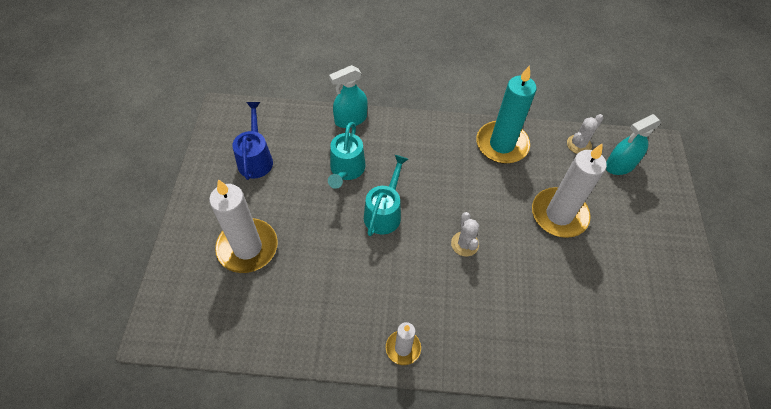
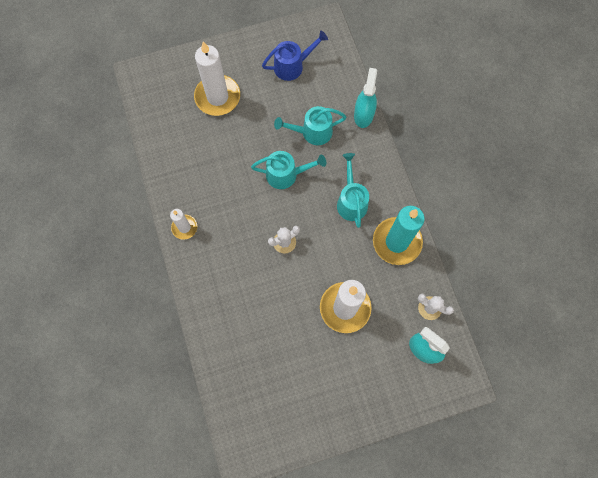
camera: 70 degrees right, 15 degrees up
turquoise spray bottle [329,65,368,128] -> turquoise spray bottle turned 60 degrees clockwise [354,68,377,128]
none -> turquoise watering can [337,153,369,228]

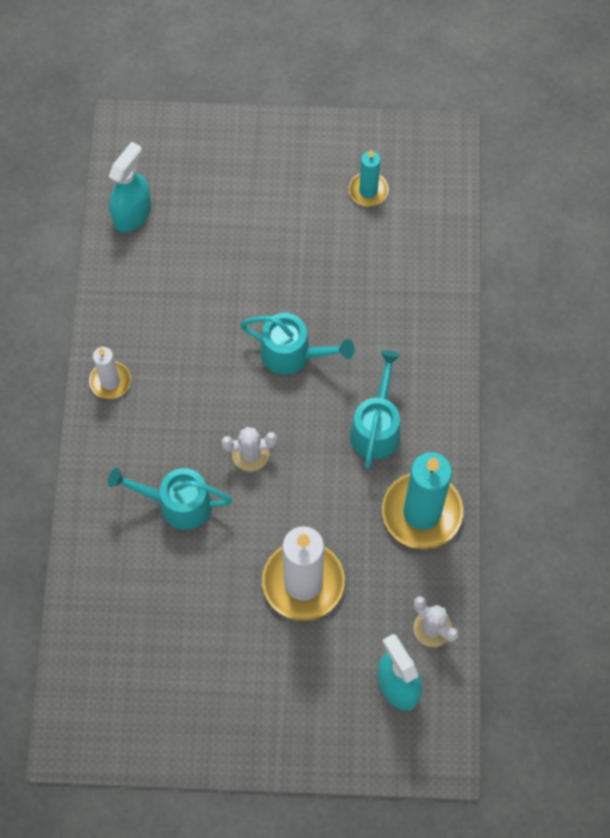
camera: 20 degrees right, 5 degrees down
white candle [194,41,240,116] -> none
blue watering can [262,31,328,81] -> turquoise candle [349,149,388,206]
turquoise watering can [274,106,346,145] -> turquoise watering can moved to [108,468,233,530]
turquoise spray bottle [354,68,377,128] -> turquoise spray bottle moved to [109,142,151,232]

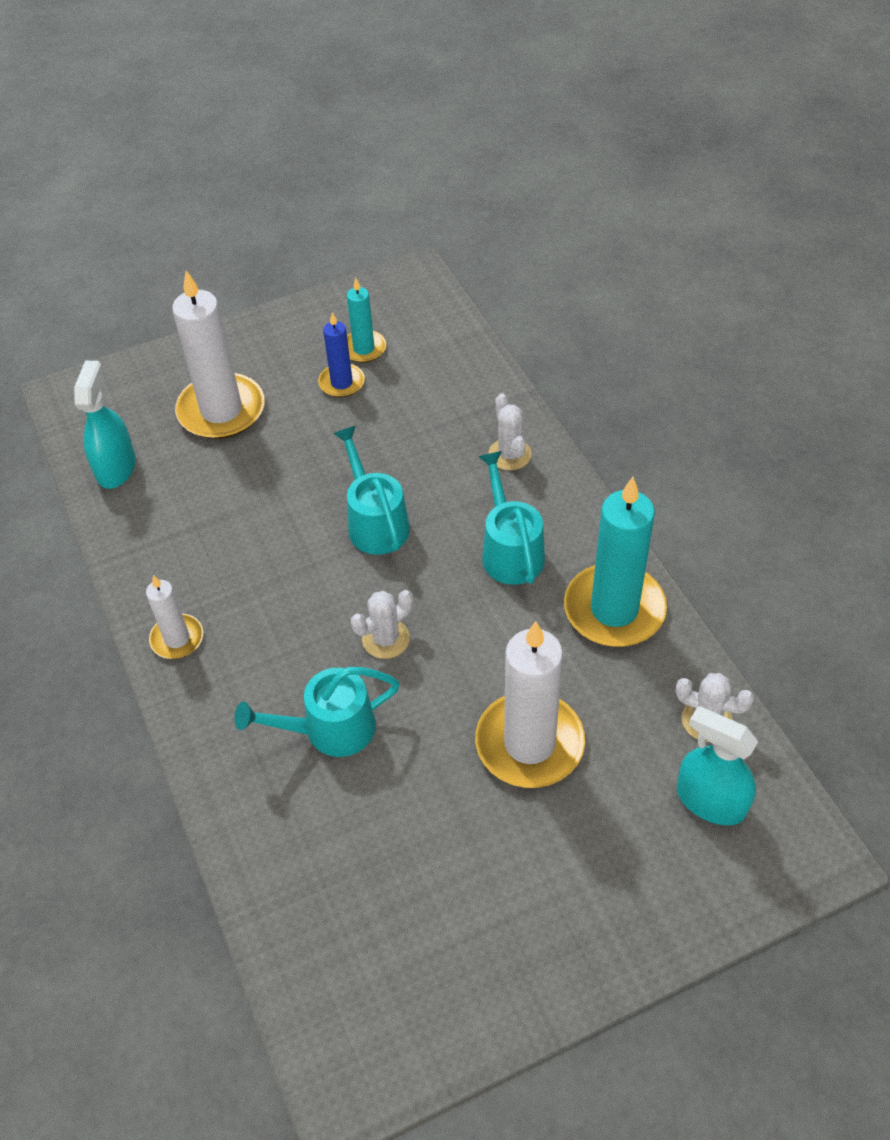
camera: 25 degrees left, 15 degrees down
turquoise watering can [240,313,355,375] -> turquoise watering can turned 105 degrees counterclockwise [333,426,410,555]
none -> white candle [172,270,265,439]
none -> blue candle [318,312,365,398]
none -> white cactus [489,393,532,470]

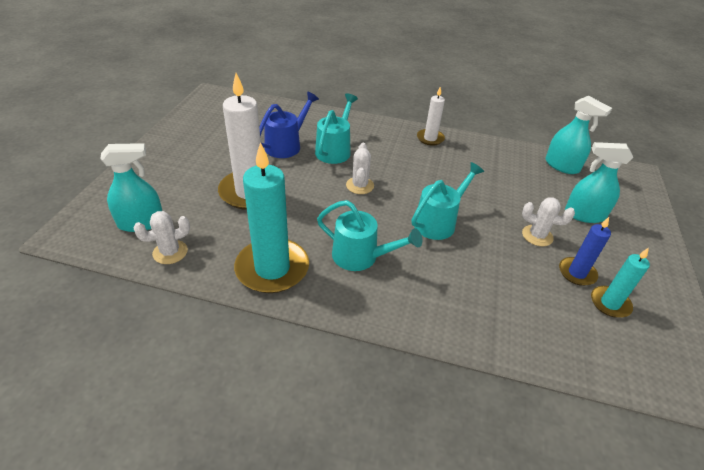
camera: 125 degrees right, 10 degrees down
white candle [172,270,265,439] -> turquoise spray bottle [565,142,633,223]
turquoise watering can [333,426,410,555] -> turquoise watering can turned 60 degrees counterclockwise [412,162,484,240]
white cactus [489,393,532,470] -> white cactus moved to [522,197,575,246]
none -> blue watering can [259,92,319,158]

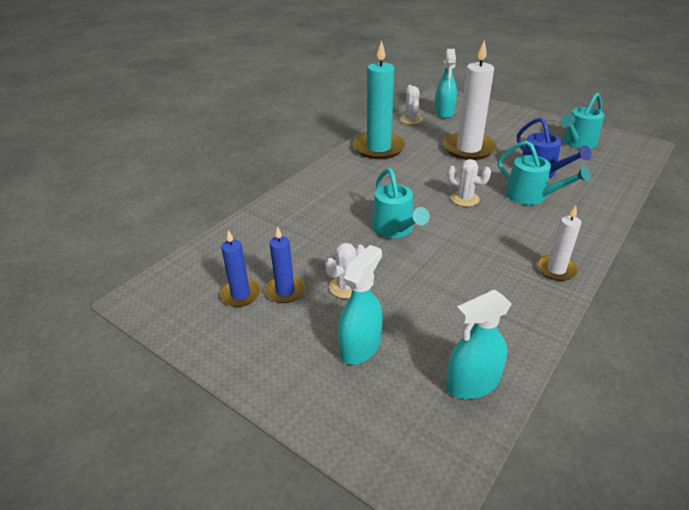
camera: 115 degrees right, 5 degrees down
turquoise watering can [317,200,422,271] -> turquoise watering can moved to [560,93,604,149]
turquoise candle [591,248,650,318] -> blue candle [220,230,260,307]

